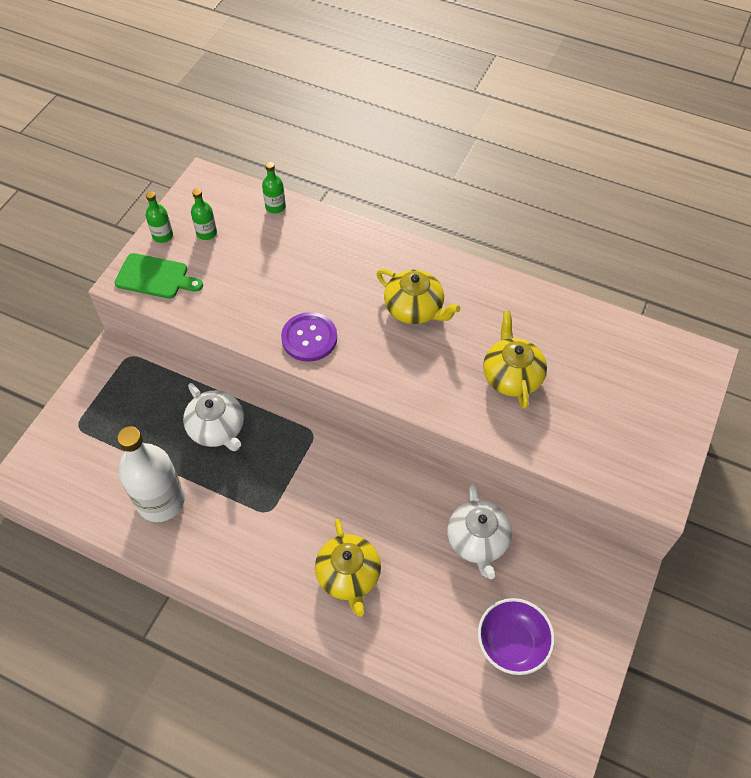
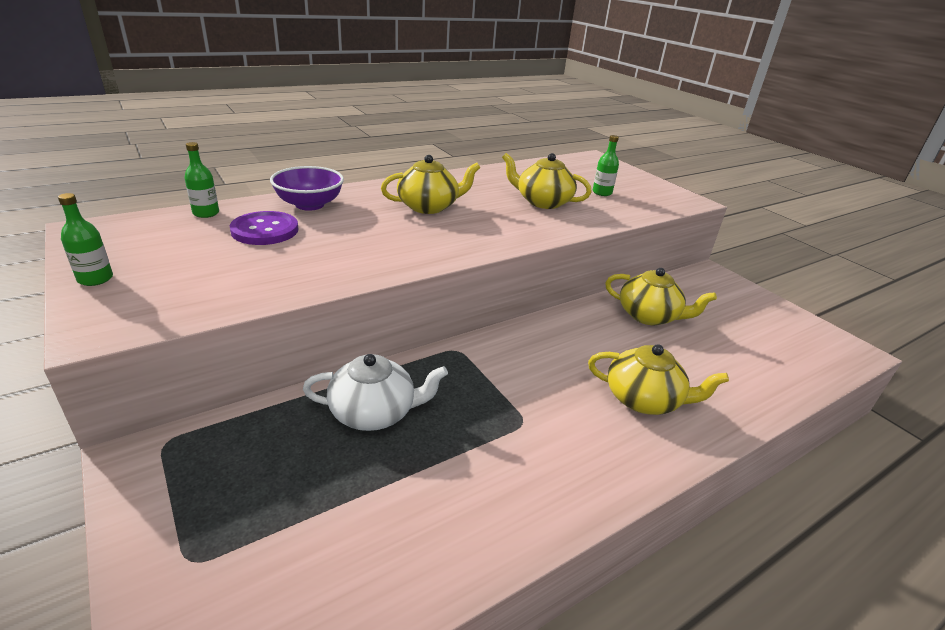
camera: 60 degrees left, 25 degrees down
green cutting board [114,253,203,299] -> none
white bottle [117,426,185,522] -> none
green bottle [191,189,217,240] -> green bottle moved to [593,135,619,196]
purple button [281,312,337,362] -> purple button moved to [230,211,298,245]
white teapot [447,484,512,579] -> yellow teapot [605,268,717,325]
purple bowl [478,598,555,675] -> purple bowl moved to [270,166,344,211]

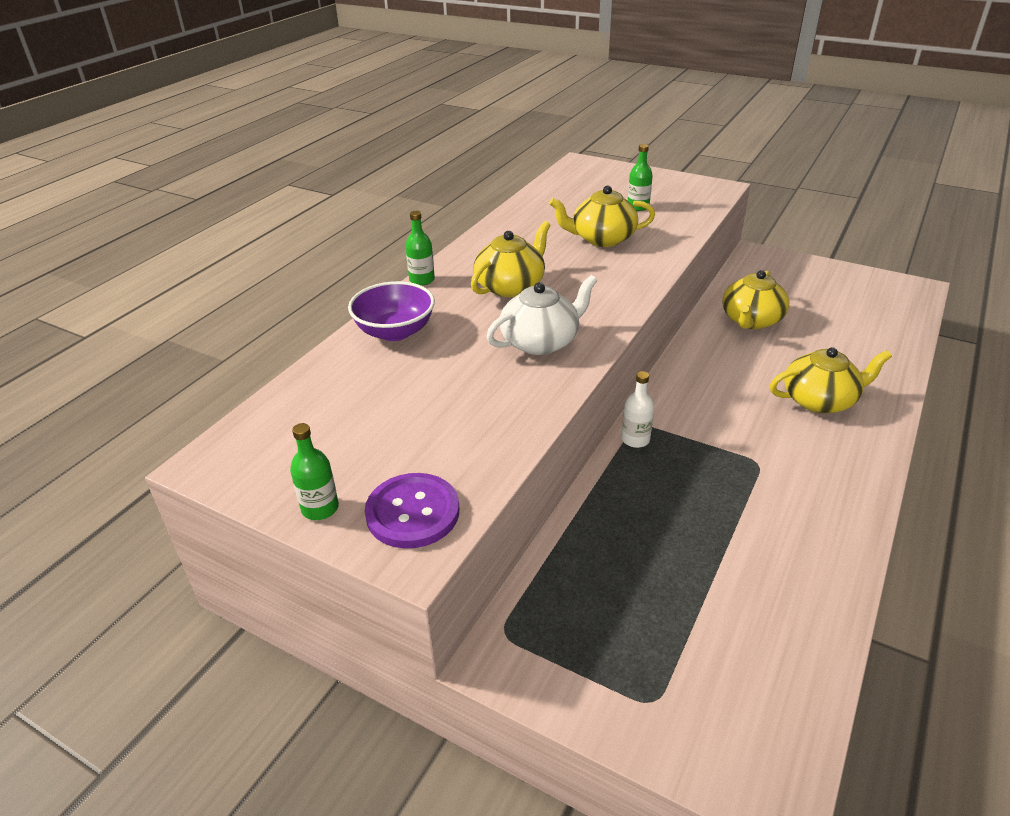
camera: 25 degrees left, 5 degrees up
green bottle [184,142,219,218] -> green bottle moved to [405,211,435,286]
purple button [230,211,298,245] -> purple button moved to [365,473,459,549]
white teapot [303,354,448,431] -> white teapot moved to [487,275,597,355]
yellow teapot [605,268,717,325] -> yellow teapot turned 120 degrees clockwise [722,270,789,329]
none -> white bottle [621,371,654,448]

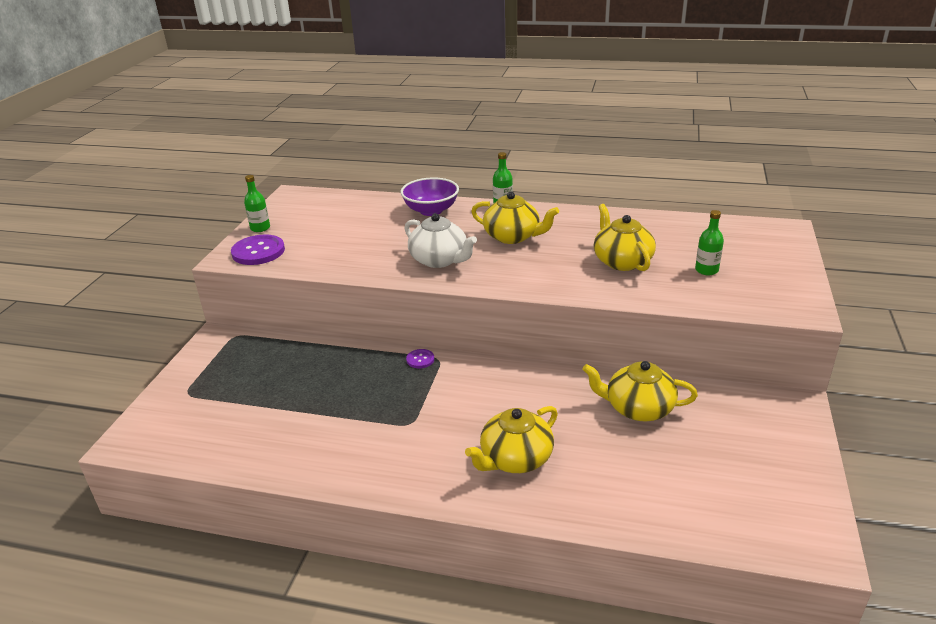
camera: 75 degrees right, 5 degrees down
white bottle [621,371,654,448] -> purple button [406,349,434,368]
yellow teapot [770,347,892,413] -> yellow teapot turned 75 degrees clockwise [465,406,558,473]

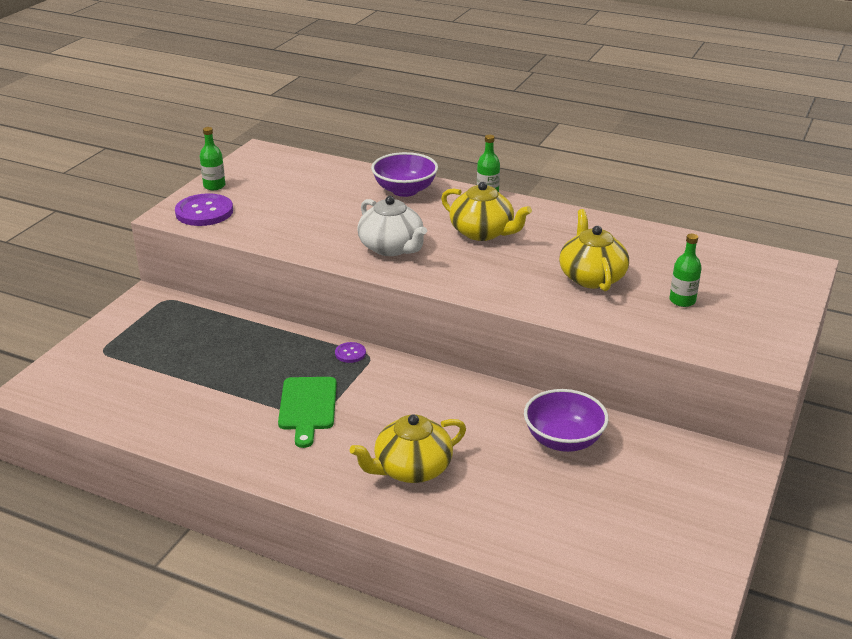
camera: 10 degrees right, 0 degrees up
yellow teapot [582,361,698,421] -> purple bowl [524,389,609,452]
none -> green cutting board [278,377,337,448]

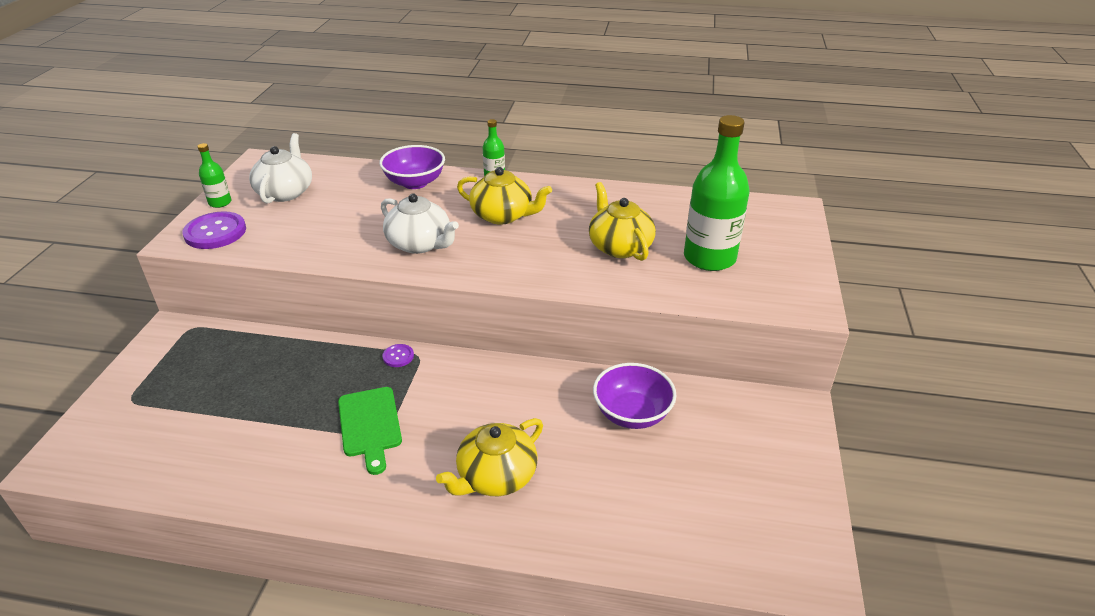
camera: 15 degrees left, 5 degrees up
green bottle [669,234,702,307] -> green bottle [684,115,750,271], size x2.11
none -> white teapot [249,133,312,204]

